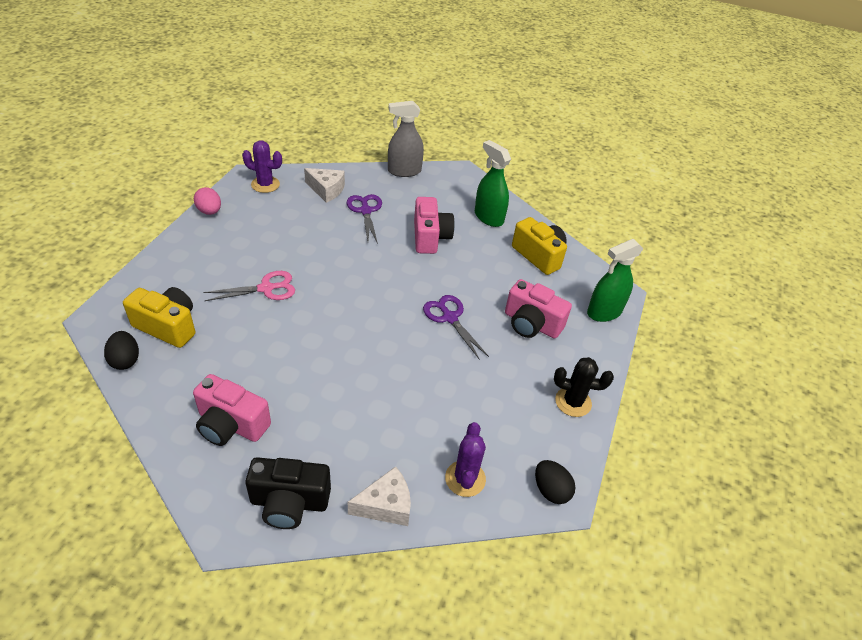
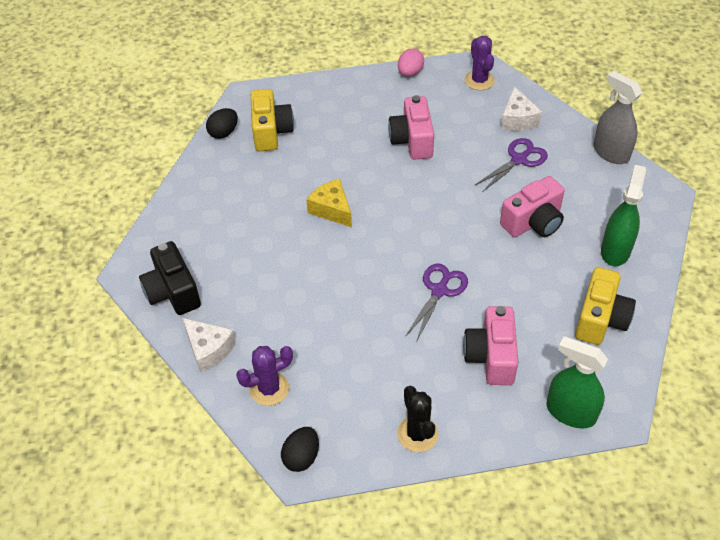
camera: 65 degrees right, 5 degrees up
pink camera [193,374,271,446] -> pink camera moved to [388,95,434,160]
pink scissors [203,271,295,301] -> none
none -> yellow cheese [306,179,352,227]

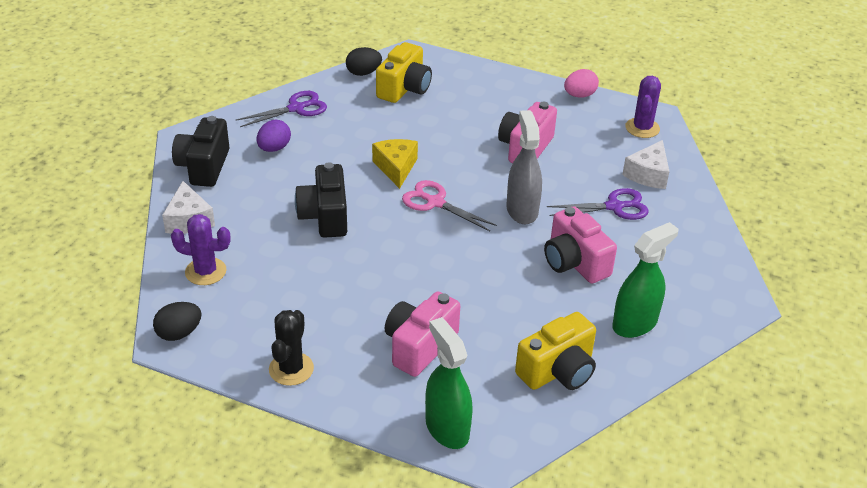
camera: 30 degrees right, 10 degrees down
purple scissors [405,263,468,342] -> purple scissors moved to [236,91,327,127]
pink camera [500,176,565,237] -> pink camera turned 60 degrees clockwise [544,206,617,283]
grey spray bottle [593,71,642,164] -> grey spray bottle moved to [506,110,542,224]
none -> purple egg [257,120,291,152]
none -> black camera [295,162,347,238]
none -> pink scissors [402,180,497,231]

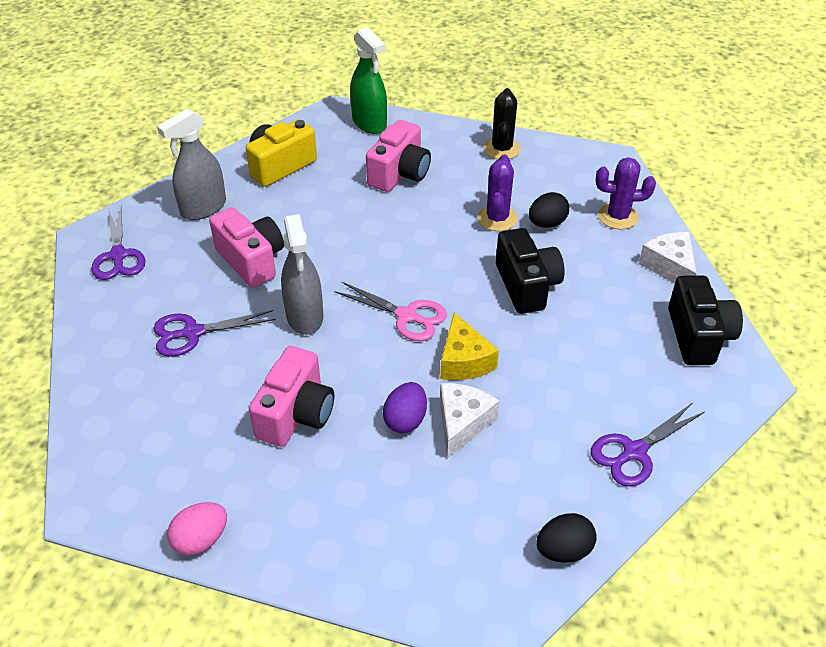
camera: 175 degrees right, 5 degrees up
black egg [153,302,202,341] -> black egg moved to [529,192,569,228]
purple egg [257,120,291,152] -> purple egg moved to [383,382,427,433]
yellow camera [376,42,432,103] -> none
green spray bottle [612,222,678,338] -> grey spray bottle [157,109,226,220]
white cheese [622,140,670,189] -> white cheese moved to [440,383,499,458]
purple cactus [625,76,661,138] -> purple cactus moved to [478,155,518,231]
none -> purple scissors [91,207,145,280]

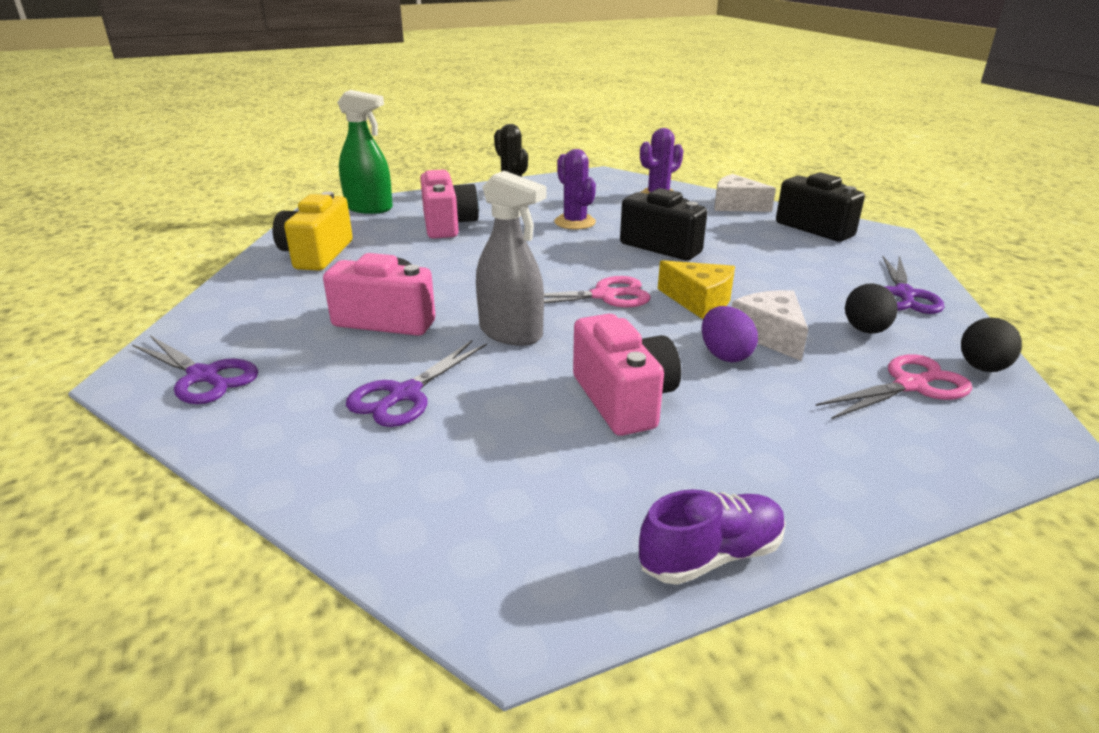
camera: 40 degrees left, 15 degrees down
grey spray bottle [157,109,226,220] -> none
pink egg [167,502,227,556] -> purple shoe [639,489,786,585]
black egg [529,192,569,228] -> black egg moved to [845,283,898,333]
none -> pink scissors [816,354,972,419]

